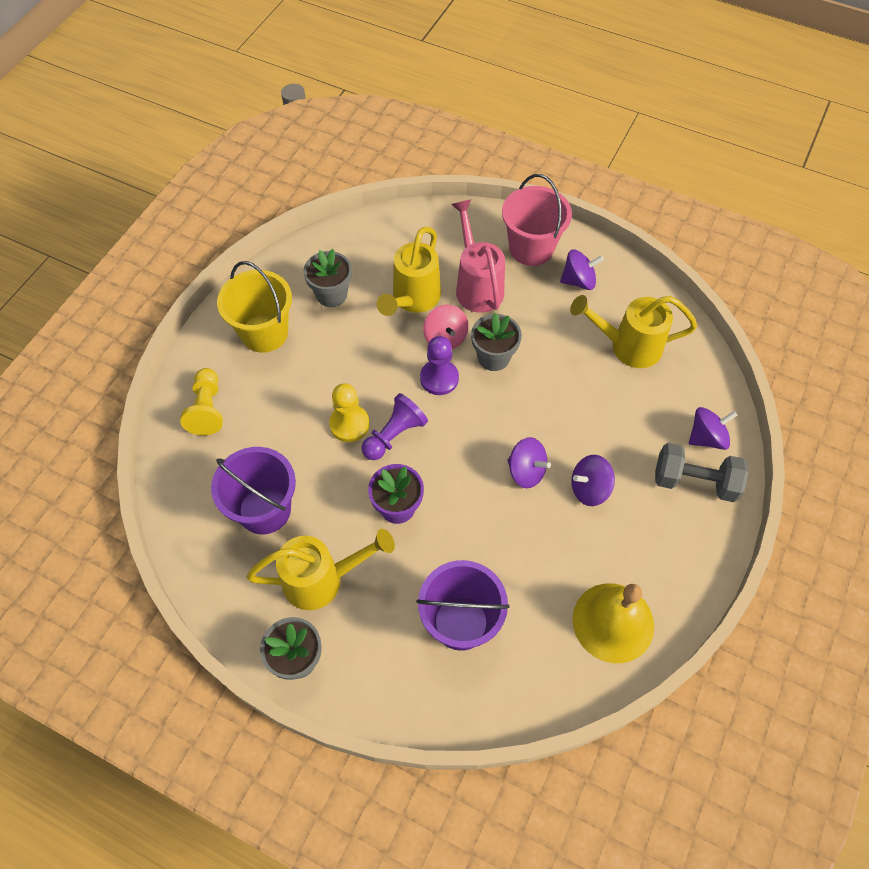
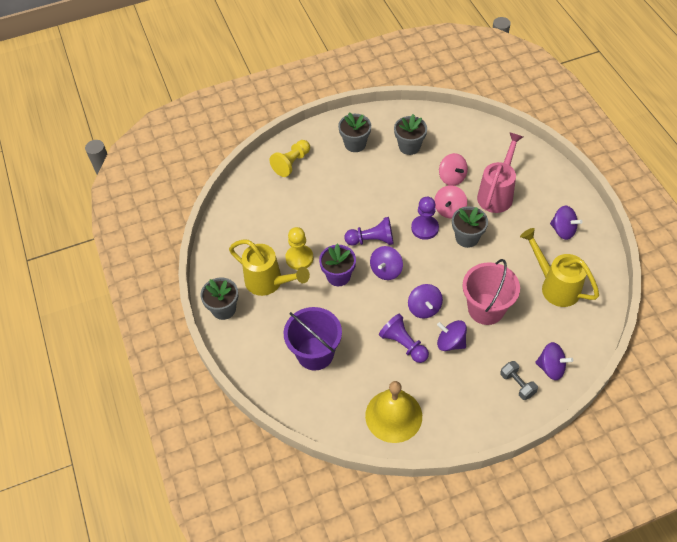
camera: 45 degrees right, 5 degrees down
purple bucket [211,447,296,534] -> none
yellow bucket [217,261,292,353] -> grey flower pot [338,112,371,152]
yellow pawn [329,383,370,442] -> yellow pawn moved to [285,227,313,270]
yellow watering can [376,227,441,316] -> pink spinning top [439,153,468,186]
pink bucket [502,174,572,266] -> pink bucket moved to [463,259,520,325]
grey dumbbell [655,443,749,502] -> grey dumbbell [500,361,538,400], size x0.61
none -> purple spinning top [370,246,403,280]
none -> purple pawn [379,314,429,363]

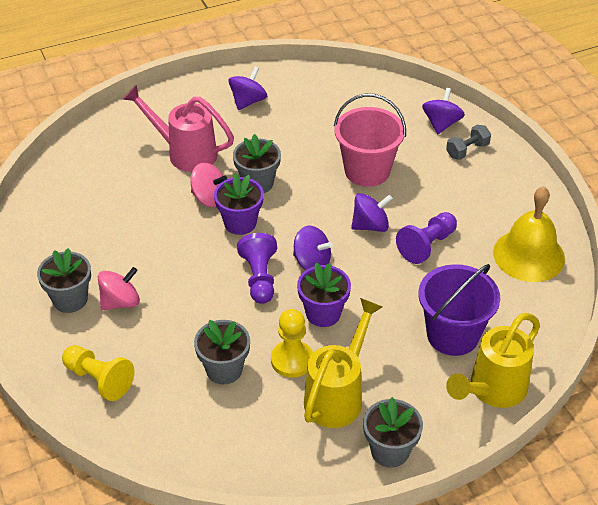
camera: 95 degrees left, 10 degrees down
grey flower pot [394,114,427,155] -> grey flower pot moved to [194,320,250,384]
purple pawn [411,197,439,240] -> purple flower pot [214,173,264,235]
purple spinning top [437,320,467,351] -> none
pink spinning top [439,153,468,186] -> pink spinning top moved to [98,267,140,310]
yellow watering can [520,228,599,307] -> yellow watering can moved to [446,313,540,408]

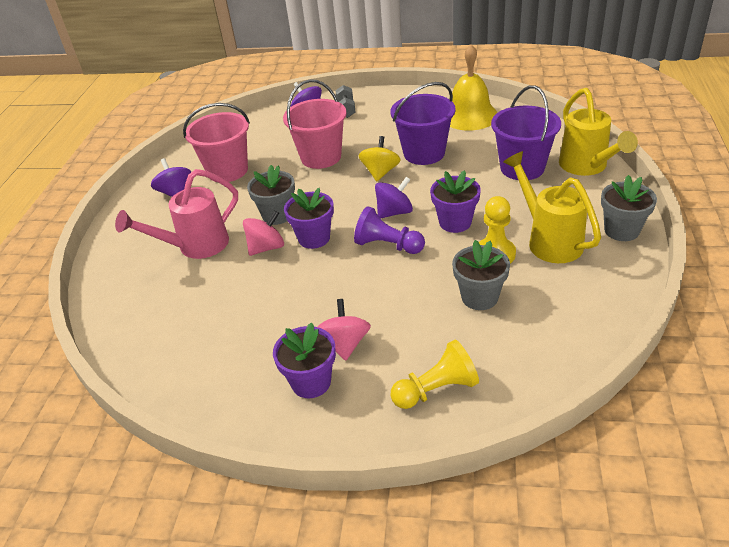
camera: 55 degrees left, 5 degrees down
grey flower pot [37,248,91,313] -> purple flower pot [273,322,336,398]
purple spinning top [351,193,393,232] -> yellow spinning top [359,136,401,181]
purple pawn [396,212,457,264] -> purple bucket [391,82,456,165]
none -> pink bucket [183,103,250,182]

